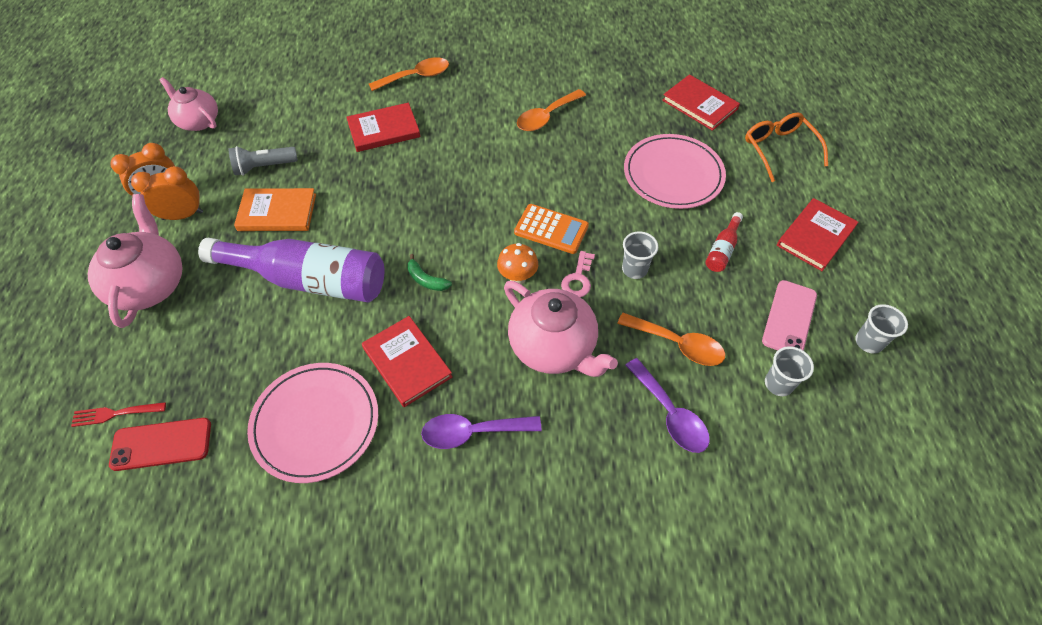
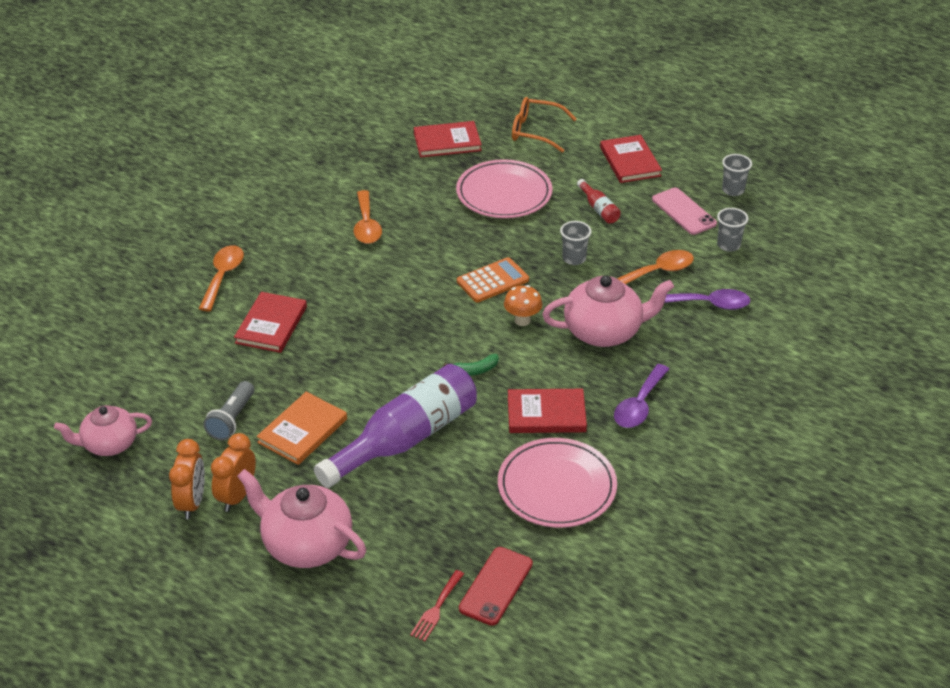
camera: 55 degrees left, 15 degrees down
pink key [561,251,595,297] -> none

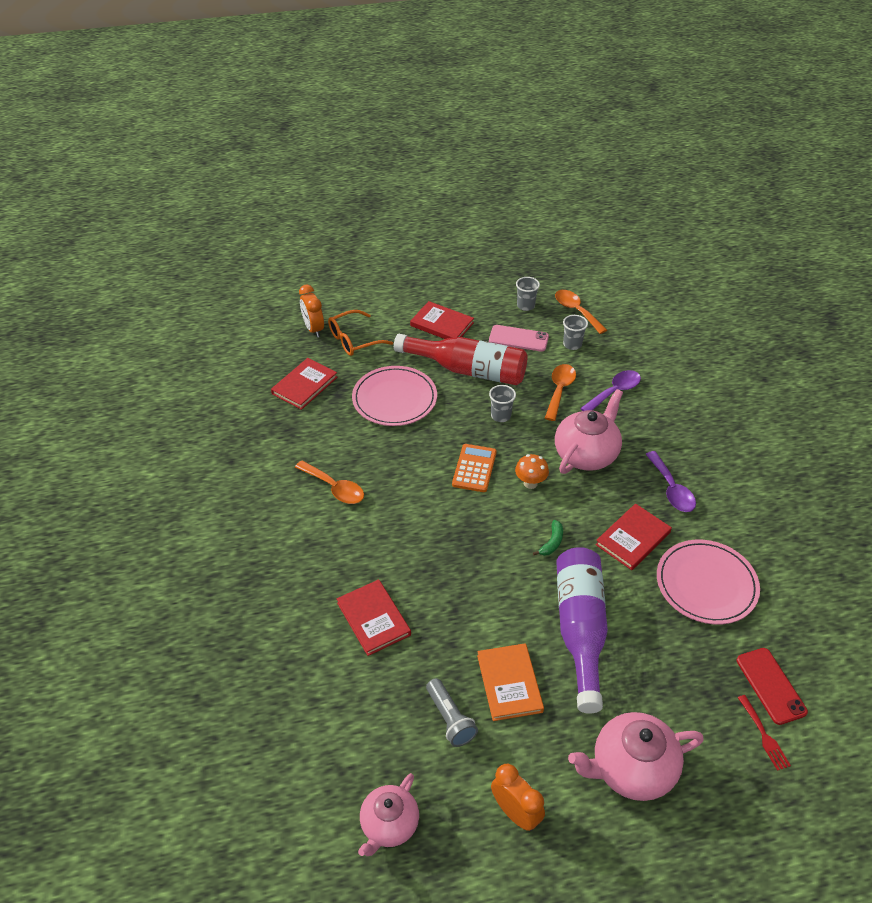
camera: 45 degrees left, 5 degrees up
orange spoon [199,245,244,311] -> orange spoon moved to [555,290,607,334]
orange clock [211,433,256,512] -> orange clock moved to [299,285,324,338]
red bottle [577,179,621,224] -> red bottle [394,334,528,385], size x2.38

